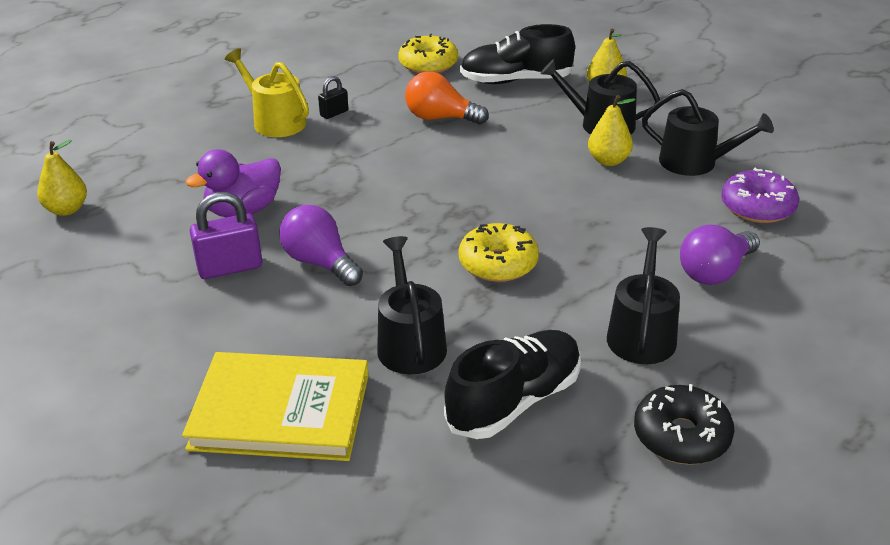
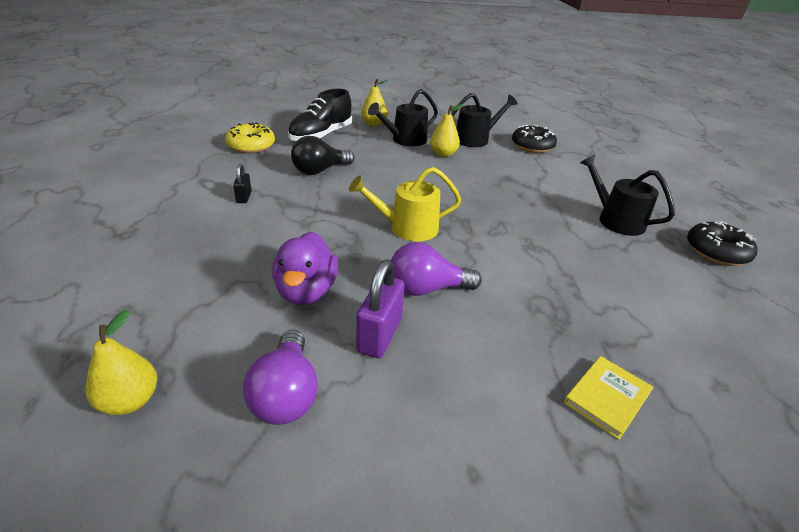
camera: 55 degrees left, 0 degrees up
yellow book [182,352,369,461] -> yellow book [564,356,653,440], size x0.50
yellow watering can [225,48,309,137] -> yellow watering can moved to [349,167,461,241]
black watering can [377,236,447,374] -> none
orange light bulb [405,71,489,125] -> black light bulb [291,136,354,175]
black shoe [444,330,581,439] -> none
yellow donut [459,223,539,282] -> none
purple light bulb [680,224,760,285] -> purple light bulb moved to [243,330,318,425]
purple donut [721,168,799,223] -> black donut [512,125,557,153]

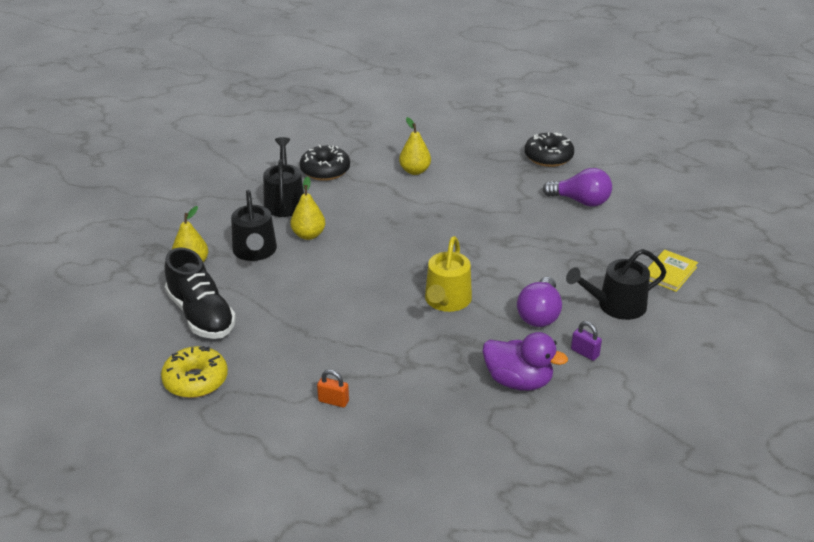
camera: 65 degrees left, 0 degrees up
yellow pear [85,310,157,415] -> yellow pear moved to [399,117,431,175]
black padlock [233,164,252,203] -> orange padlock [317,370,349,408]
purple light bulb [243,330,318,425] -> purple light bulb moved to [543,168,612,207]
black light bulb [291,136,354,175] -> none
purple padlock [356,259,405,358] -> purple padlock [571,321,602,361], size x0.56
yellow book [564,356,653,440] -> yellow book turned 60 degrees clockwise [648,250,698,292]
black watering can [580,154,675,236] -> black watering can moved to [566,249,666,320]

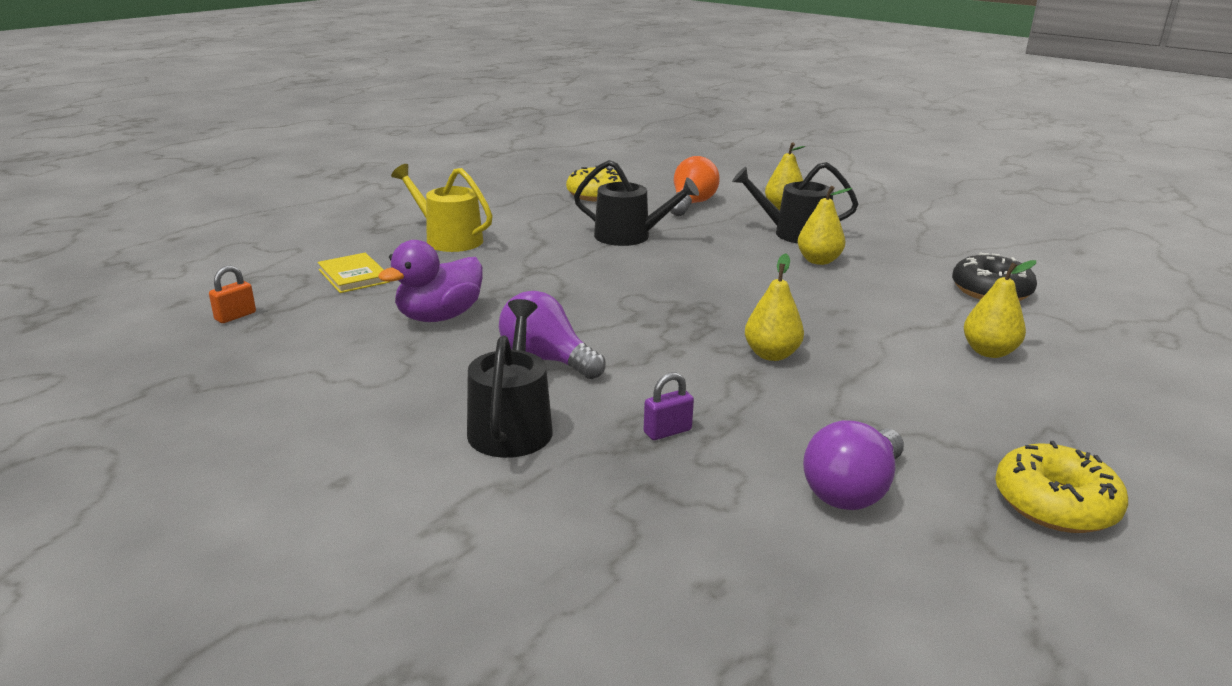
camera: 110 degrees right, 10 degrees down
black shoe [165,248,236,339] -> orange light bulb [670,156,720,216]
black watering can [263,137,304,217] -> black watering can moved to [574,160,699,246]
orange padlock [317,370,349,408] -> orange padlock moved to [209,265,256,323]
yellow watering can [425,236,472,312] -> yellow watering can moved to [391,164,493,252]
black donut [525,132,574,167] -> yellow donut [995,441,1128,533]
purple padlock [571,321,602,361] -> purple padlock moved to [644,372,694,440]
yellow book [648,250,698,292] -> yellow book moved to [318,253,390,293]
none -> yellow pear [745,254,804,361]

